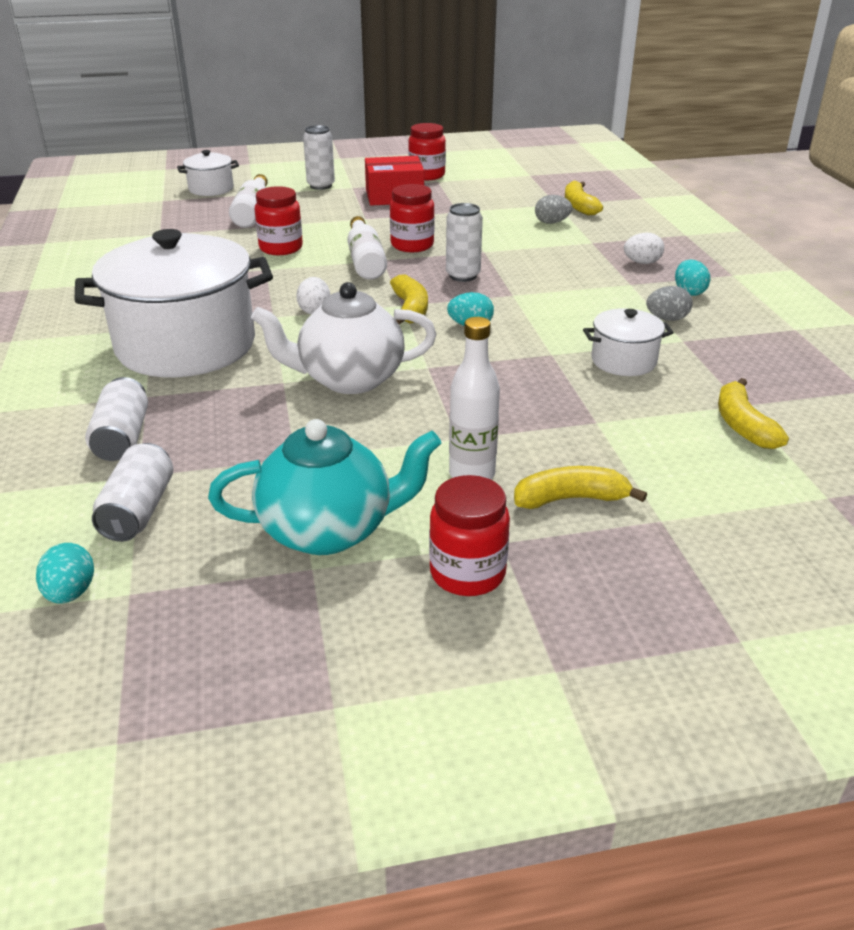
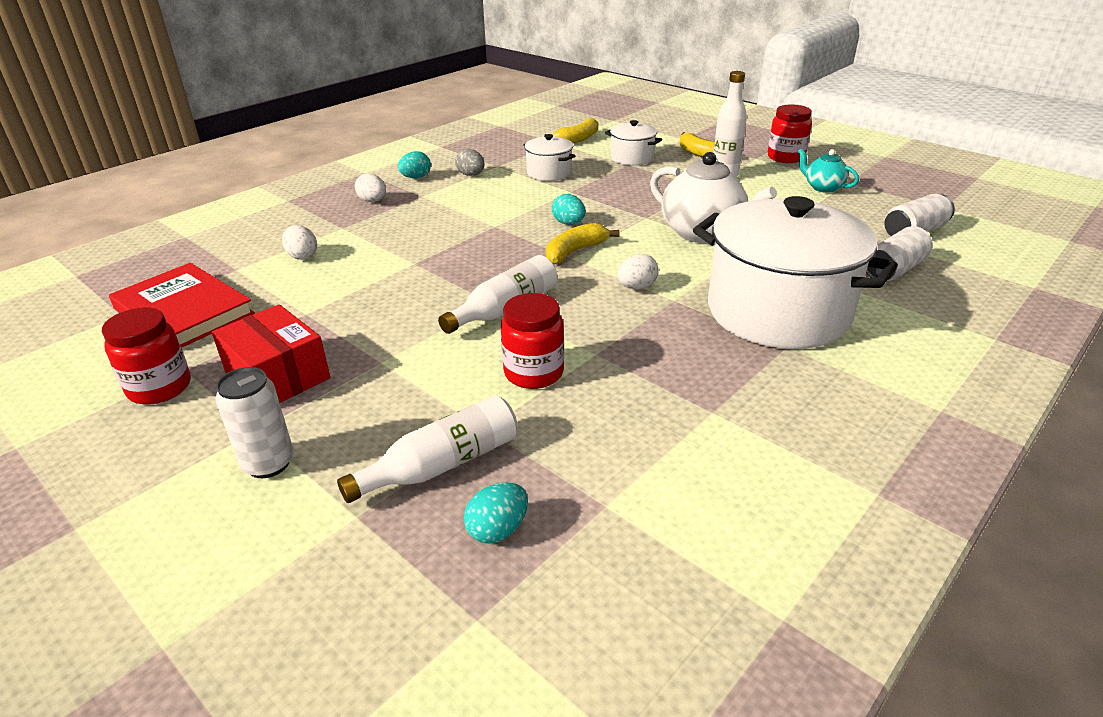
camera: 125 degrees left, 0 degrees up
turquoise egg [36,543,94,604] -> turquoise egg moved to [464,482,528,544]
white pot [177,150,239,196] -> white pot moved to [605,120,662,165]
turquoise teapot [208,419,441,555] -> turquoise teapot [798,148,859,193], size x0.54
red jar [390,184,435,252] -> none
white can [446,203,483,282] -> none
grey egg [535,195,572,224] -> white egg [282,225,317,260]
yellow banana [565,181,603,216] -> none
none -> red book [109,263,255,348]

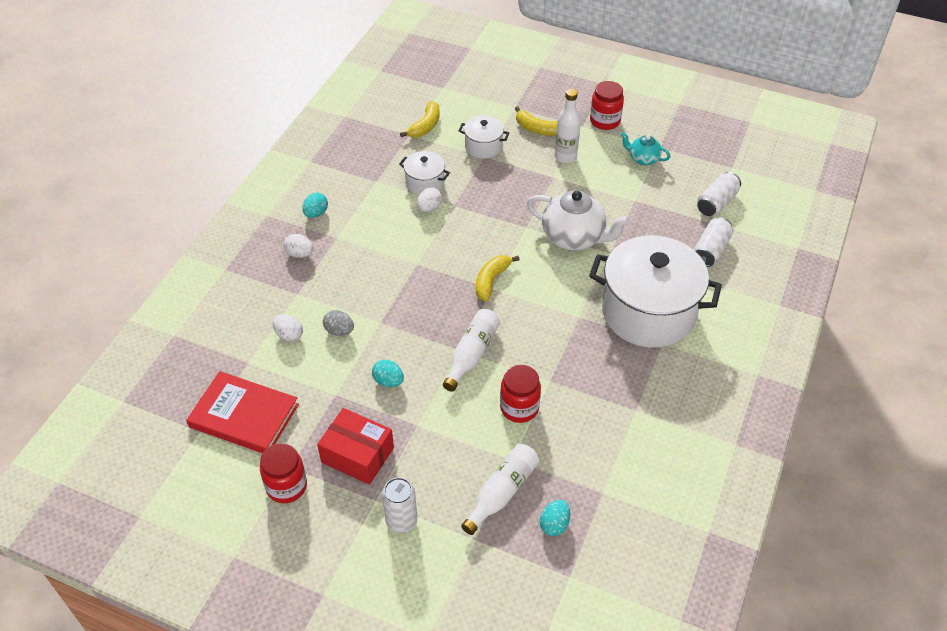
camera: 20 degrees left, 15 degrees up
grey egg [455,149,485,176] -> grey egg moved to [323,310,354,336]
turquoise egg [552,194,586,225] -> turquoise egg moved to [372,360,404,387]
white egg [617,254,659,289] -> white egg moved to [417,187,442,212]

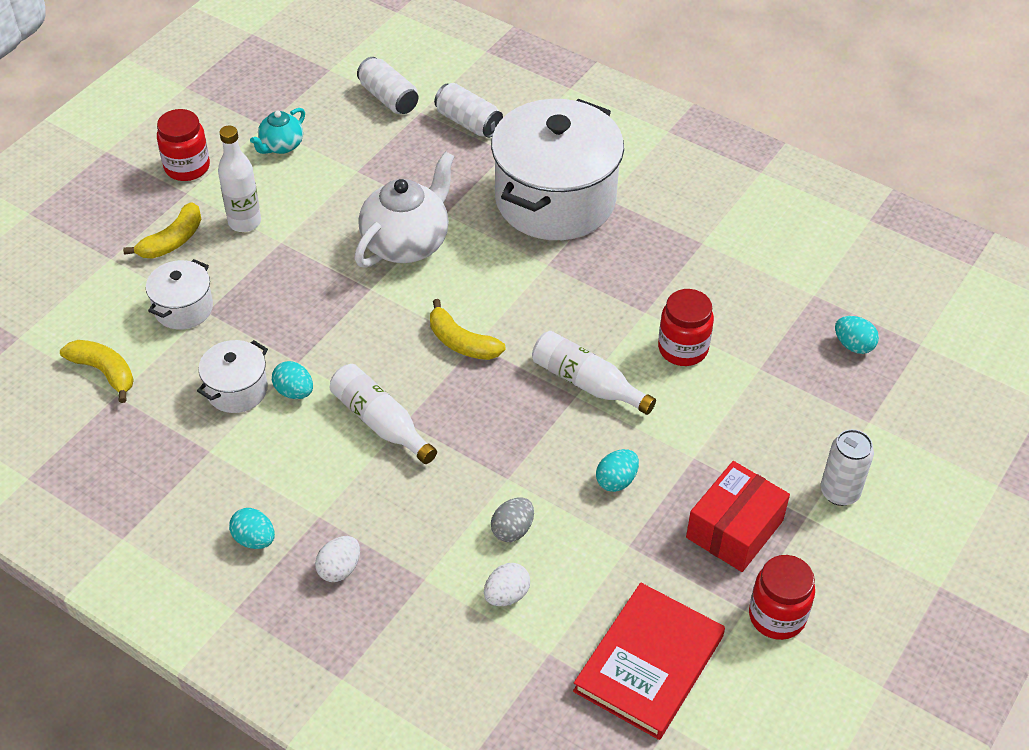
camera: 80 degrees left, 0 degrees up
white egg [417,187,442,212] -> turquoise egg [272,361,313,399]
white bottle [461,444,539,535] -> white bottle moved to [330,364,437,464]

